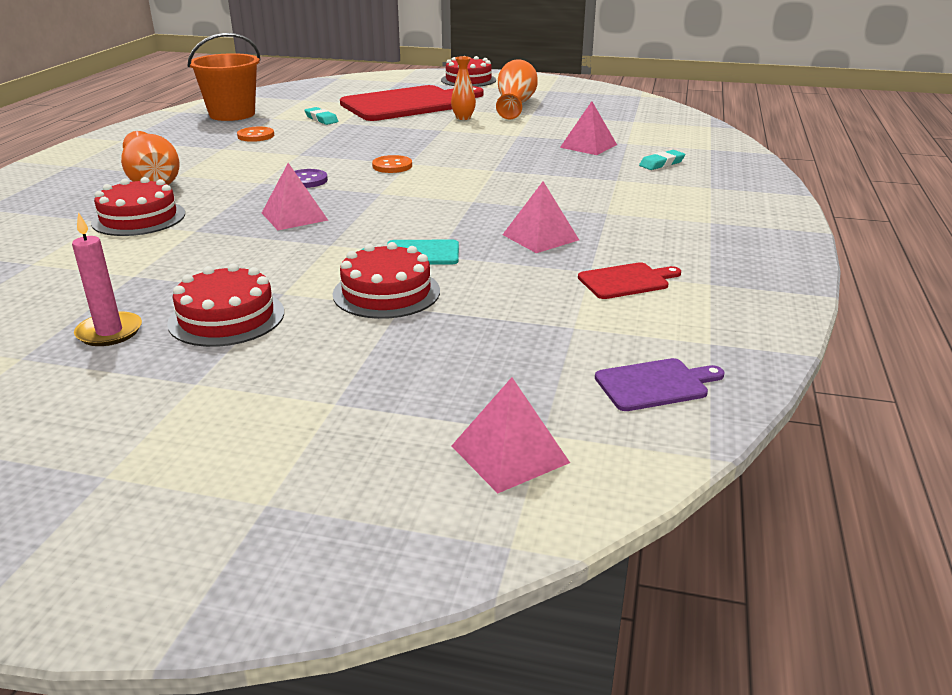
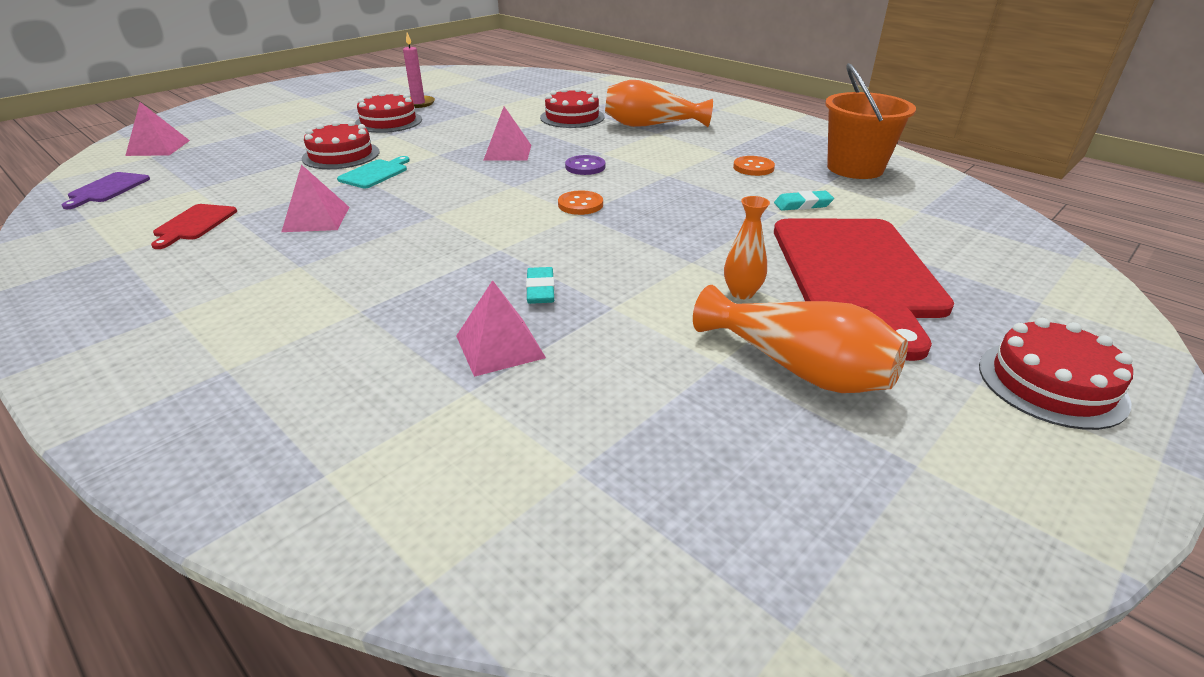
camera: 120 degrees right, 5 degrees up
turquoise eraser [639,150,685,170] -> turquoise eraser moved to [526,267,555,304]

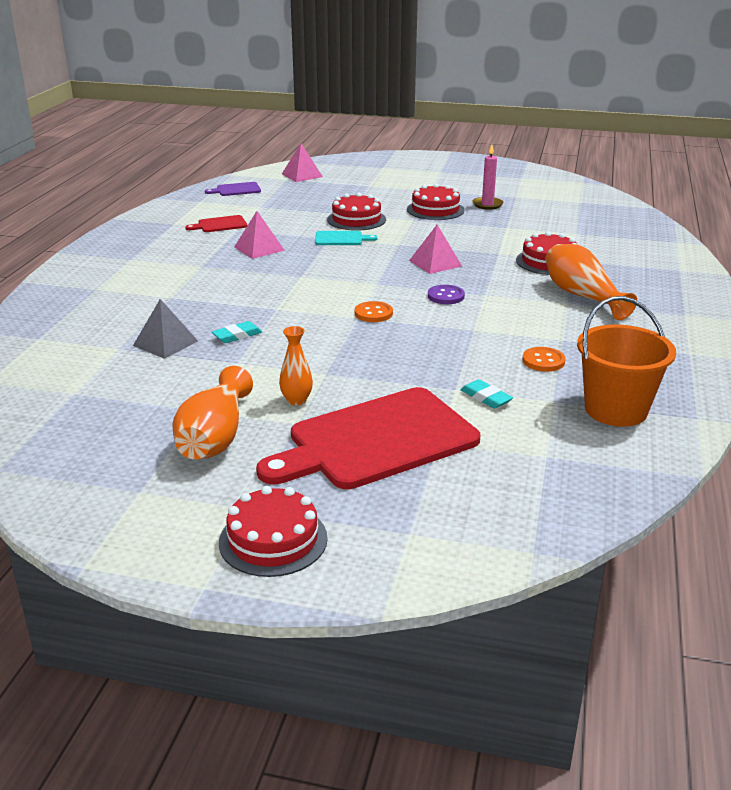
camera: 60 degrees right, 5 degrees down
pink pyramid [456,280,546,377] -> grey pyramid [133,299,198,359]

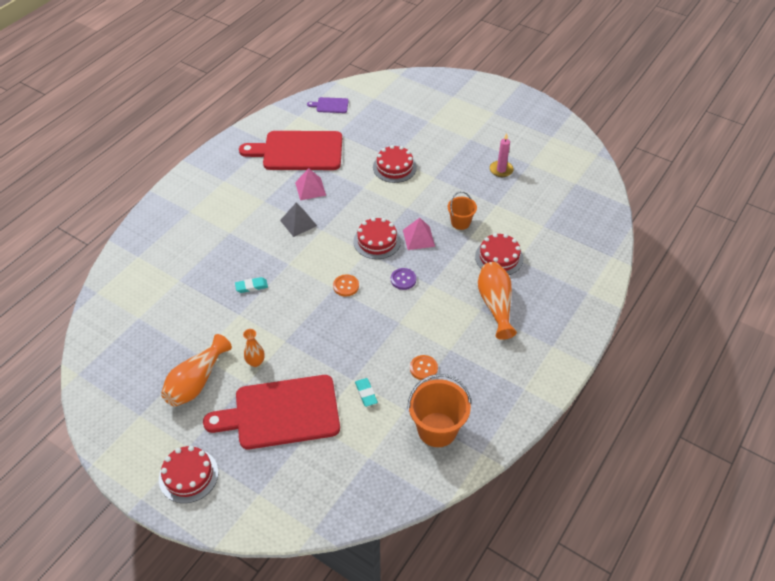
camera: 20 degrees right, 20 degrees up
grey pyramid [133,299,198,359] -> grey pyramid moved to [280,203,317,237]
red cutting board [185,215,247,232] -> red cutting board [239,131,342,170], size x2.38
pink pyramid [282,144,323,182] -> none
turquoise cutting board [315,231,378,245] -> none
red cake [407,184,464,220] -> red cake moved to [353,217,401,259]
none -> orange bucket [448,191,477,230]

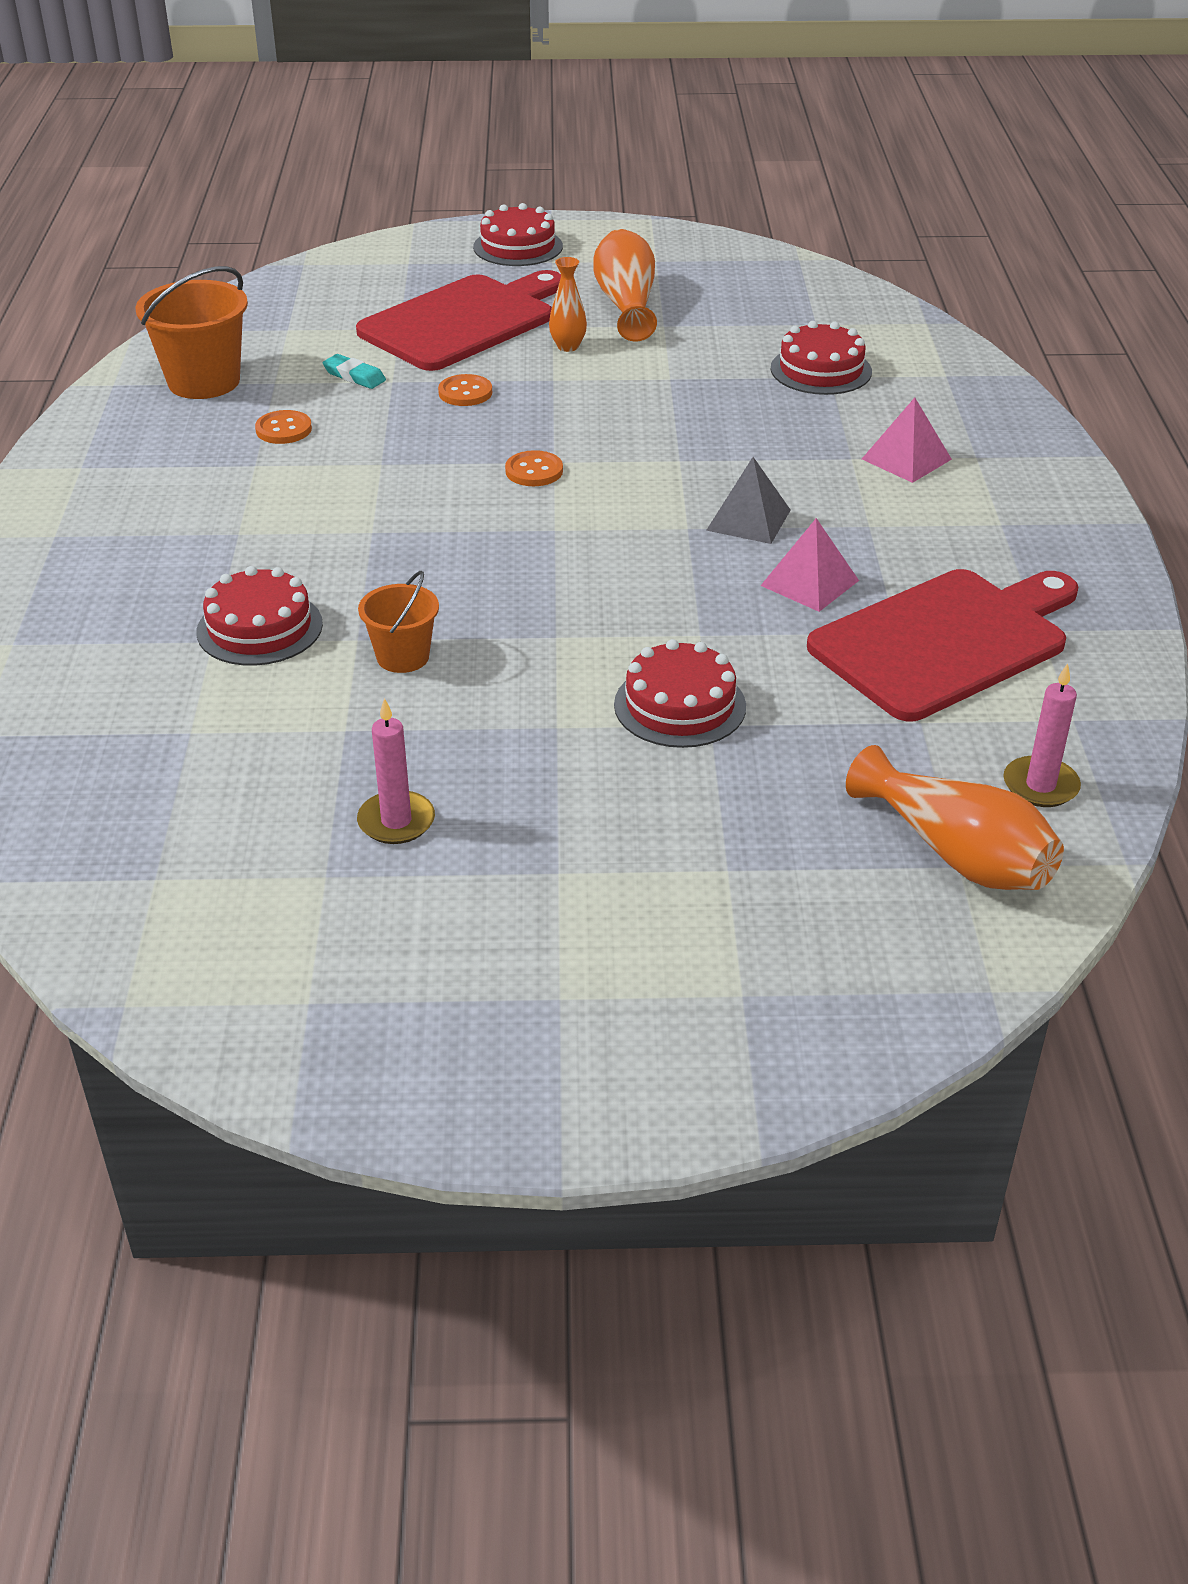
camera: 145 degrees right, 10 degrees down
turquoise eraser [235,277,268,293] -> none
purple cutting board [307,97,349,113] -> pink candle [1003,663,1081,807]
red cake [353,217,401,259] -> red cake moved to [771,321,872,395]
purple button [391,268,416,290] -> none
pink pyramid [403,218,435,250] -> pink pyramid moved to [862,398,952,483]
orange vase [478,262,517,340] -> orange vase moved to [846,745,1064,890]
none -> orange button [438,374,492,406]

